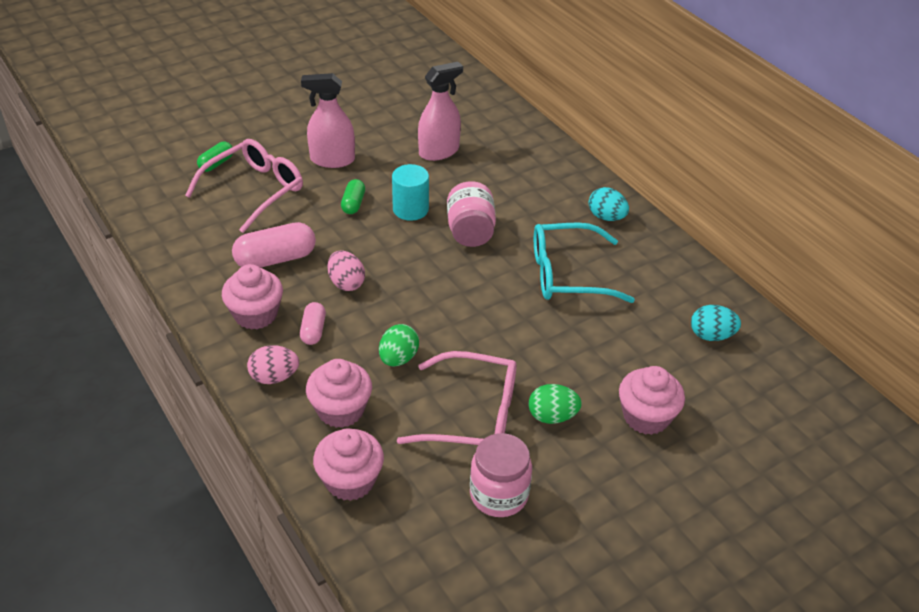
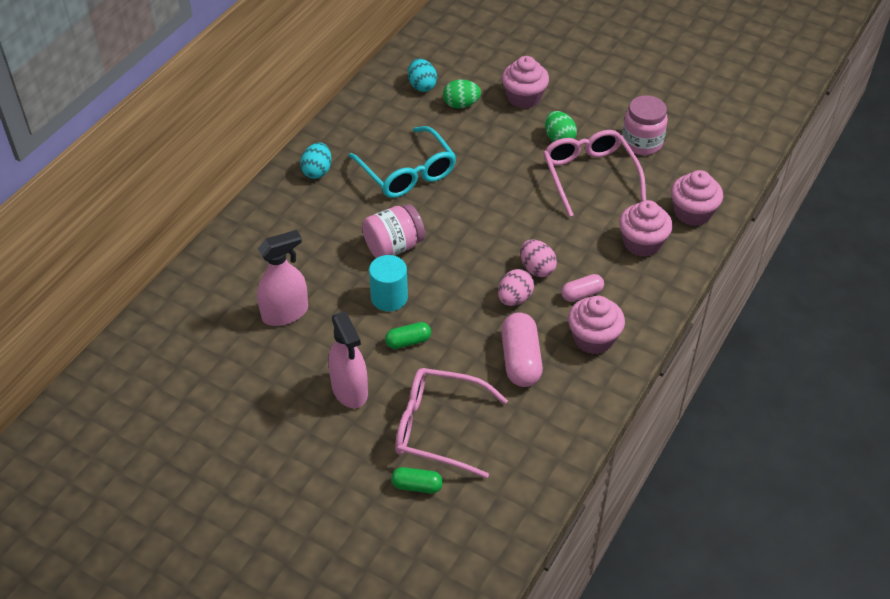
camera: 115 degrees left, 5 degrees up
pink capsule [232,222,316,268] -> pink capsule turned 45 degrees clockwise [501,312,543,387]
pink egg [247,345,299,384] -> pink egg moved to [520,240,557,277]
green egg [379,324,419,366] -> green egg moved to [443,79,481,108]
pink spray bottle [418,62,463,161] -> pink spray bottle turned 120 degrees clockwise [257,230,308,326]

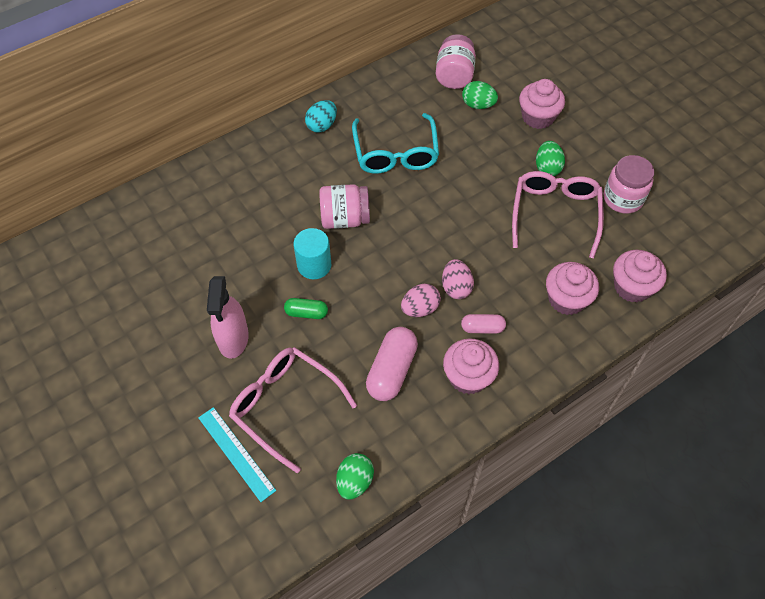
camera: 25 degrees right, 10 degrees up
pink spray bottle [257,230,308,326] -> none
green capsule [391,467,443,493] -> turquoise ruler [198,407,276,502]
turquoise egg [408,59,437,92] -> pink jar [436,34,476,89]
none -> green egg [336,453,374,499]

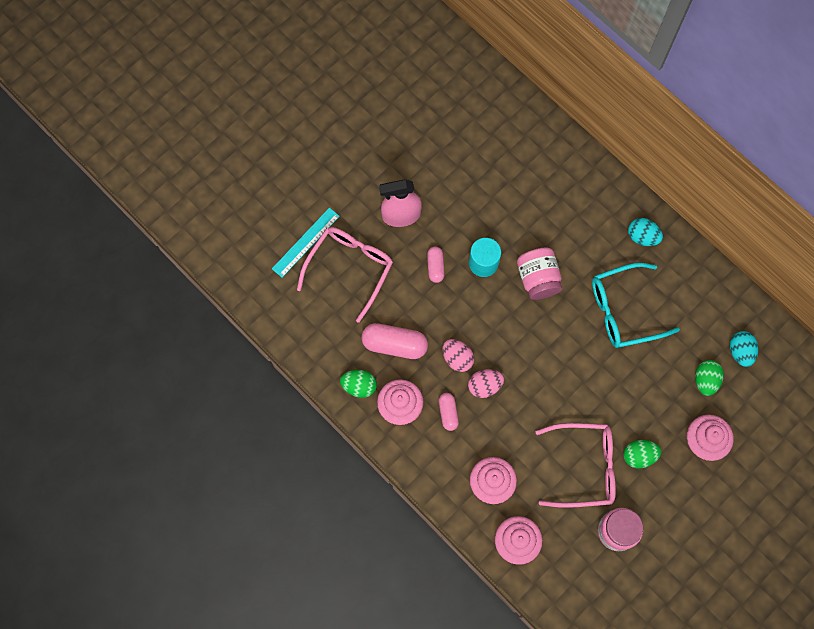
camera: 80 degrees right, 15 degrees up
green capsule [284,298,328,319] -> pink capsule [427,246,445,283]
green egg [336,453,374,499] -> green egg moved to [340,370,377,398]
pink jar [436,34,476,89] -> turquoise egg [730,331,758,367]

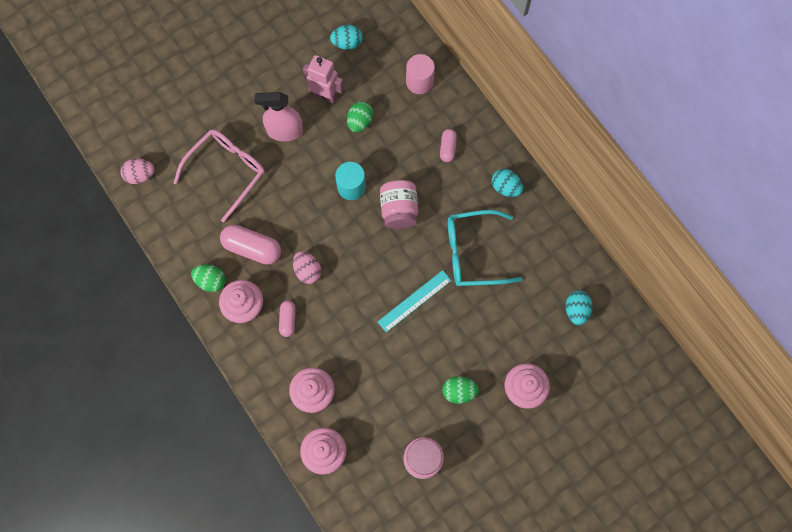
camera: 10 degrees right, 0 degrees up
turquoise ruler [272,208,340,278] -> turquoise ruler moved to [378,270,452,332]
pink capsule [427,246,445,283] -> pink capsule moved to [440,129,457,162]
pink egg [468,369,504,398] -> pink egg moved to [120,158,155,184]
pink glasses [535,423,616,508] -> none
green egg [695,360,724,396] -> green egg moved to [347,101,373,132]
none -> pink robot [303,55,344,104]
none -> turquoise egg [330,25,363,50]
none -> pink cylinder [406,54,435,94]

